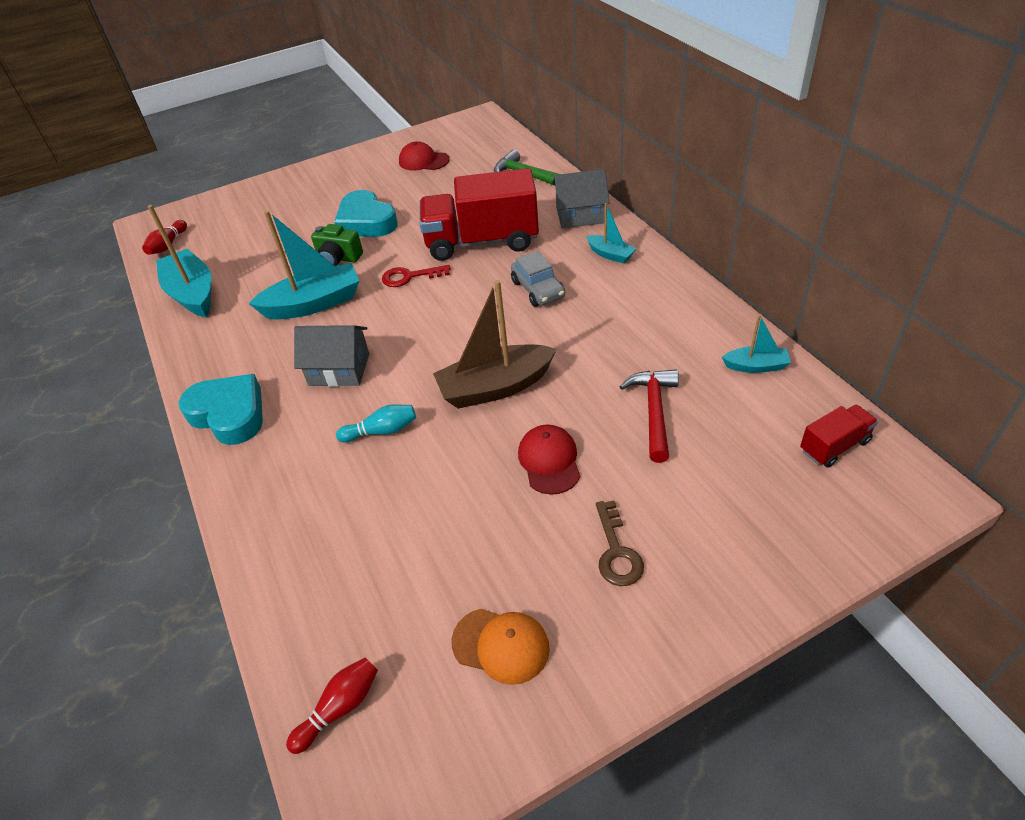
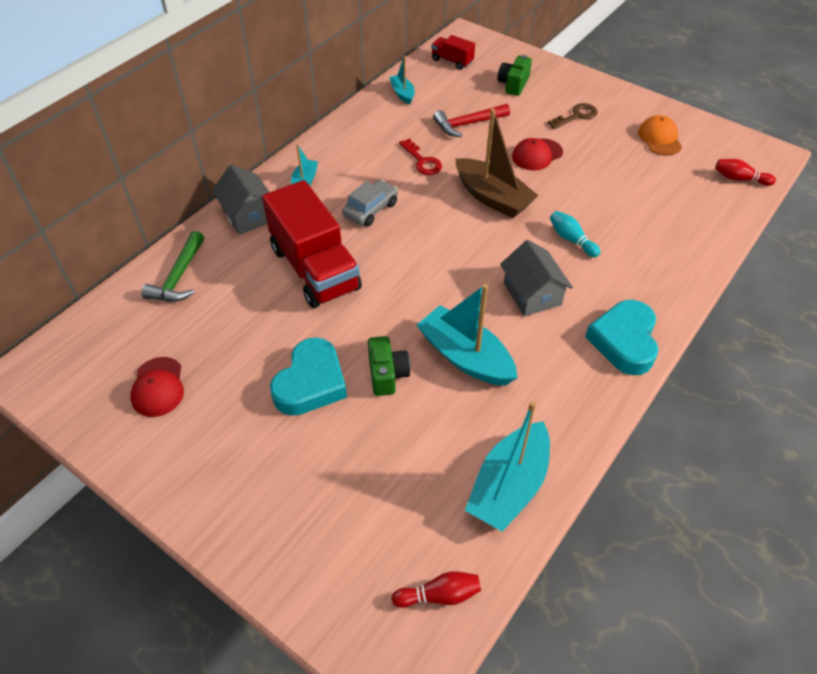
camera: 120 degrees left, 5 degrees up
red key [382,265,450,287] -> red key moved to [399,139,442,175]
none -> green camera [497,55,532,96]

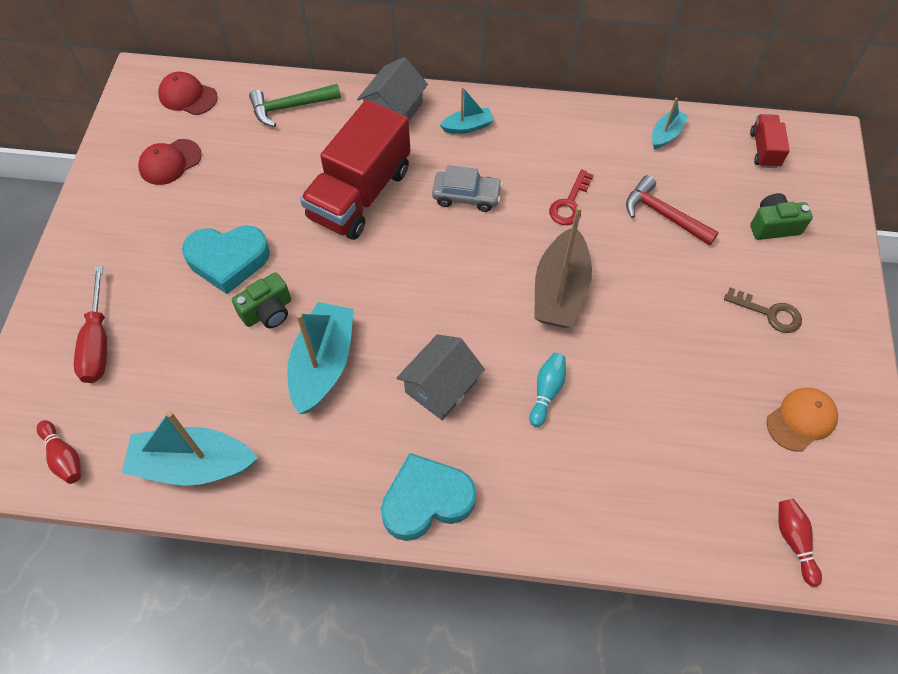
camera: 60 degrees right, 10 degrees up
red cap [512,138,563,170] -> red cap moved to [158,72,218,115]
none -> red screwdriver [74,265,107,383]

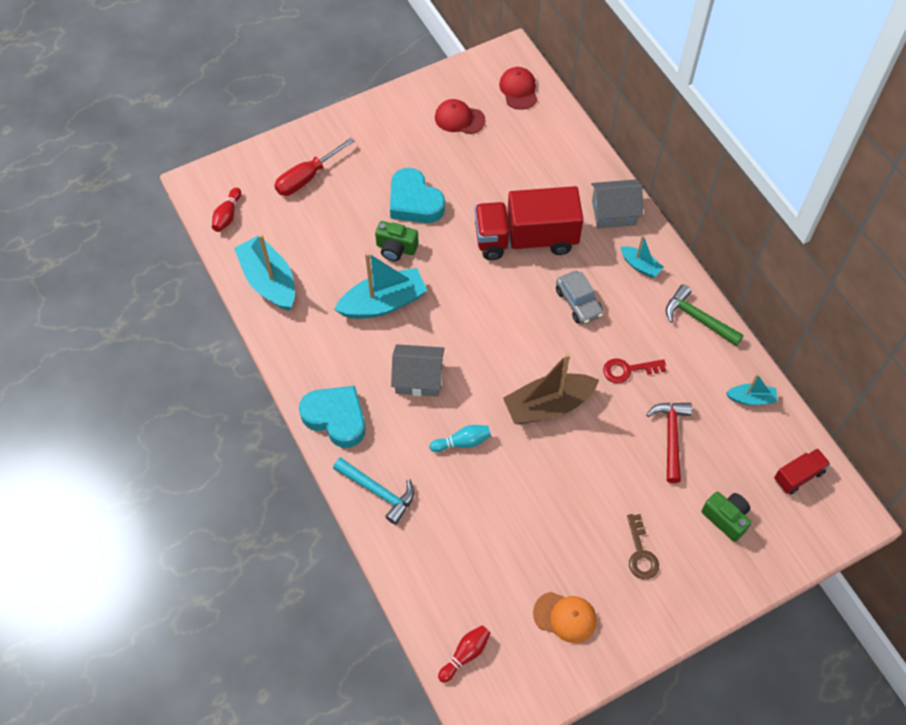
camera: 55 degrees right, 0 degrees up
green hammer [249,84,341,127] -> green hammer moved to [666,284,744,346]
none -> turquoise hammer [333,457,414,525]

